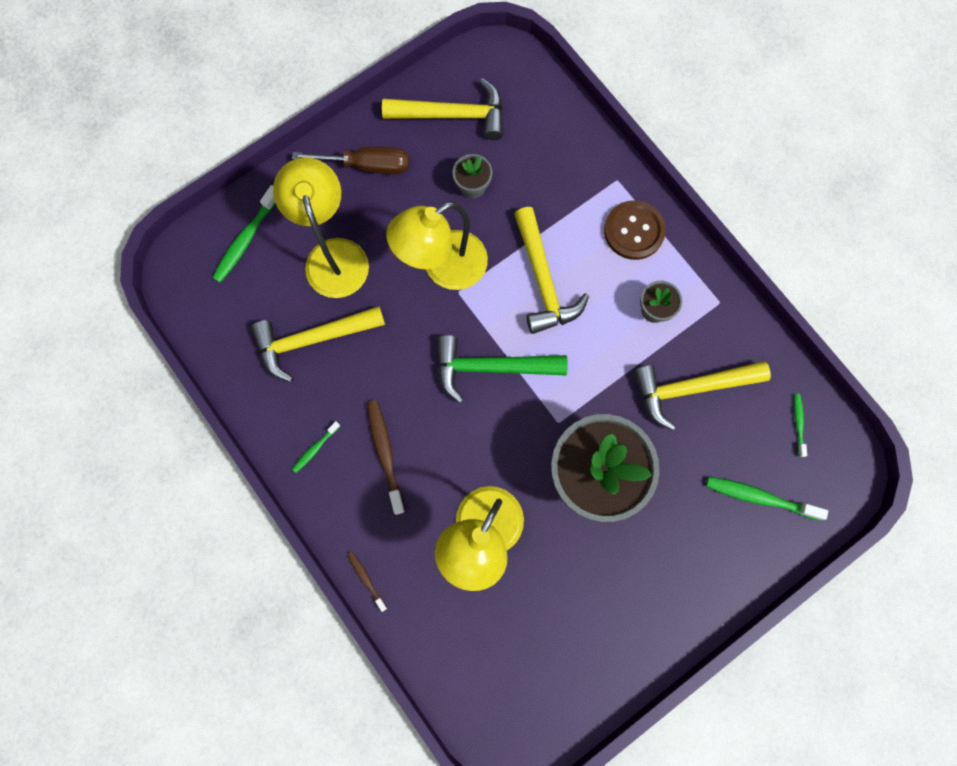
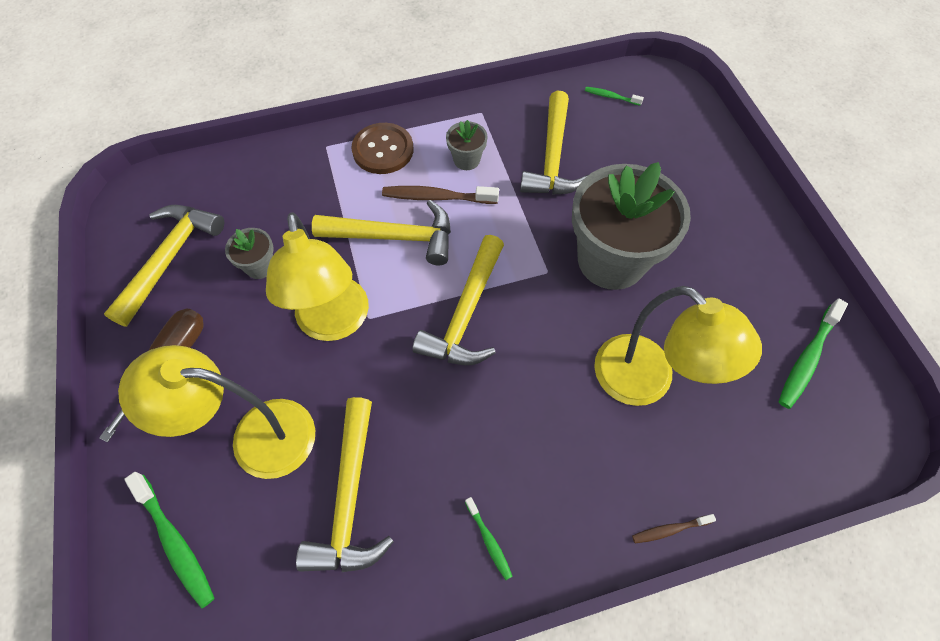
camera: 70 degrees left, 15 degrees down
brown toothbrush [367,400,405,515] -> brown toothbrush moved to [382,186,499,204]
green hammer [437,335,568,403] -> yellow hammer [412,235,504,365]
green toothbrush [706,477,828,521] -> green toothbrush moved to [778,298,848,409]

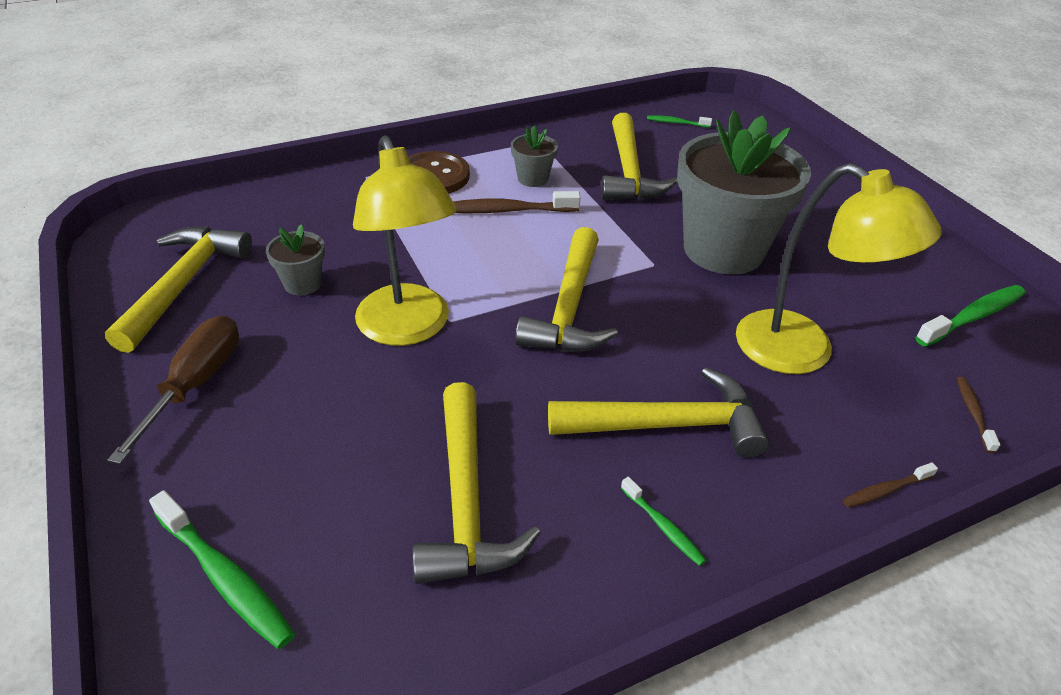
camera: 10 degrees left, 20 degrees down
yellow lamp [118,345,315,479] -> none
yellow hammer [312,200,451,265] -> yellow hammer moved to [548,367,769,458]
green toothbrush [778,298,848,409] -> green toothbrush turned 150 degrees counterclockwise [915,285,1026,347]
none -> brown toothbrush [957,377,1000,453]

